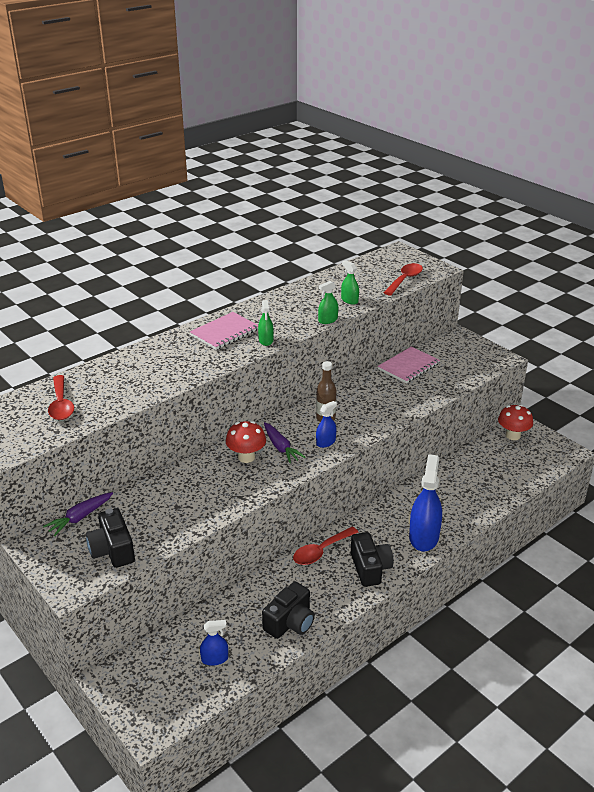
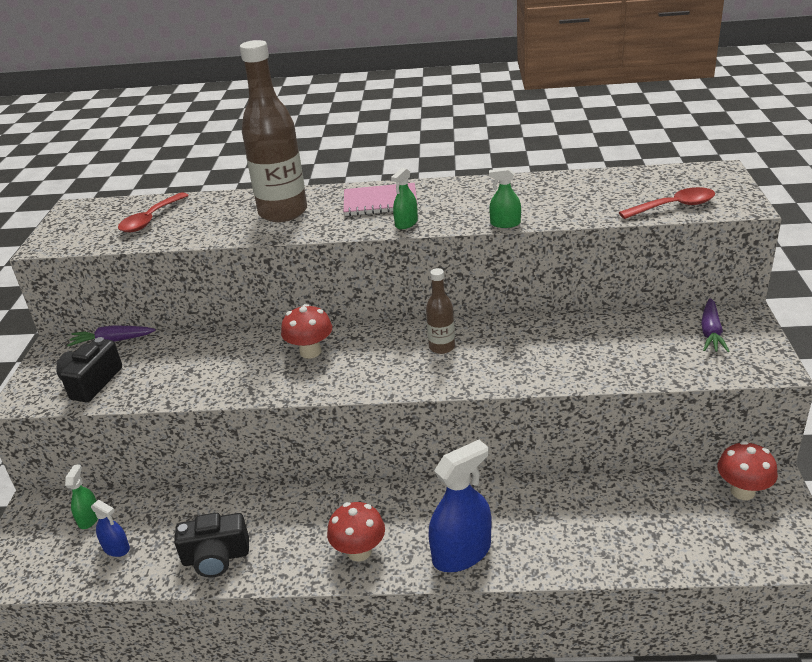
camera: 45 degrees right, 0 degrees up
purple carrot [264,422,305,463] -> purple carrot moved to [701,298,730,352]
red spoon [293,526,359,565] -> none
blue spray bottle [316,401,337,448] -> none
green spray bottle [341,260,359,305] -> green spray bottle moved to [65,465,98,529]
black camera [351,532,393,587] -> red mushroom [327,502,385,562]
pink notebook [378,347,440,383] -> none
none -> brown bottle [240,40,307,222]

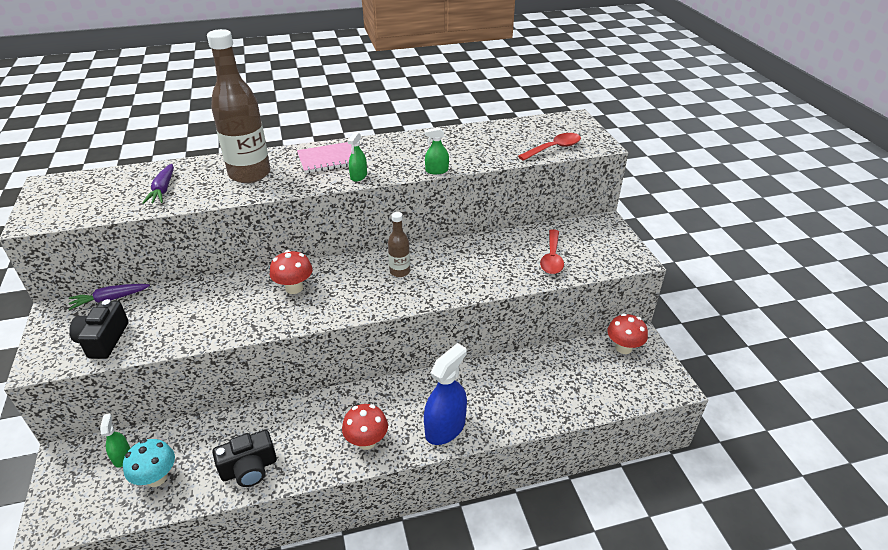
camera: 20 degrees left, 5 degrees up
blue spray bottle [91,499,130,557] -> turquoise mushroom [123,439,175,487]
red spoon [118,192,189,232] -> red spoon moved to [540,229,564,274]
purple carrot [701,298,730,352] -> purple carrot moved to [142,164,174,204]

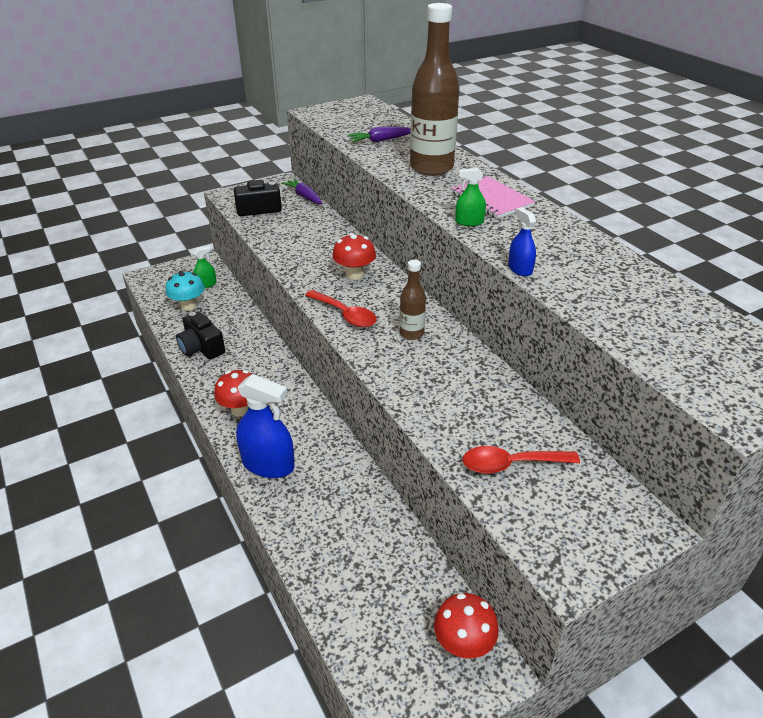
camera: 75 degrees right, 0 degrees up
green spray bottle [424,128,449,174] -> blue spray bottle [508,207,536,276]
red spoon [518,133,581,161] -> red spoon moved to [305,290,377,327]

